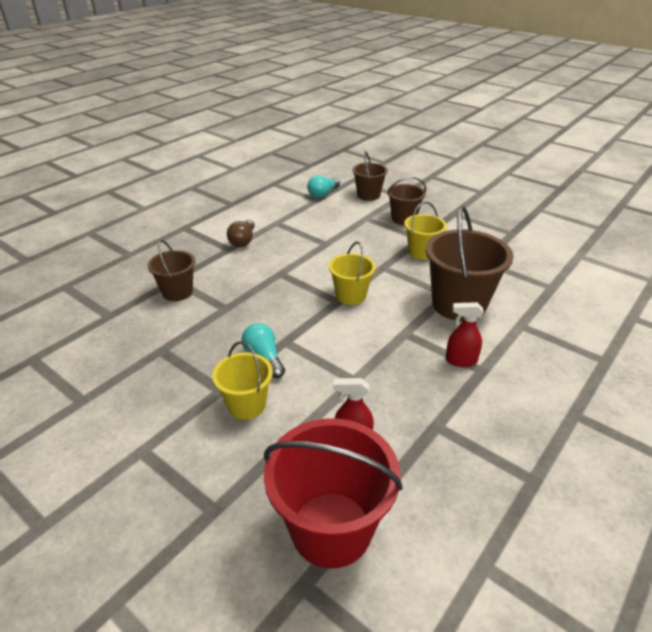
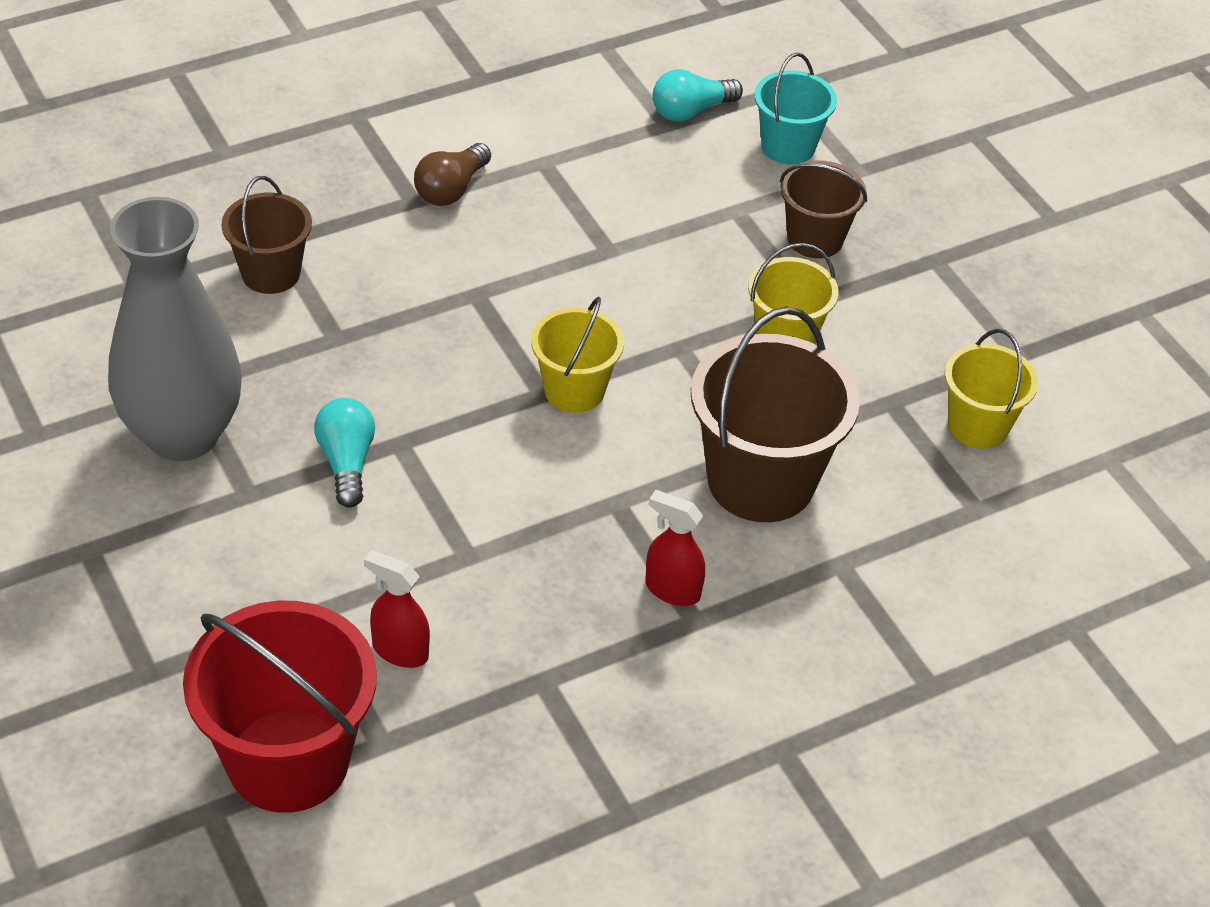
camera: 20 degrees right, 10 degrees up
yellow bucket [212,341,273,420] -> yellow bucket moved to [945,329,1038,449]
brown bucket [352,151,388,201] -> turquoise bucket [754,53,837,165]
none -> grey vase [108,197,242,461]

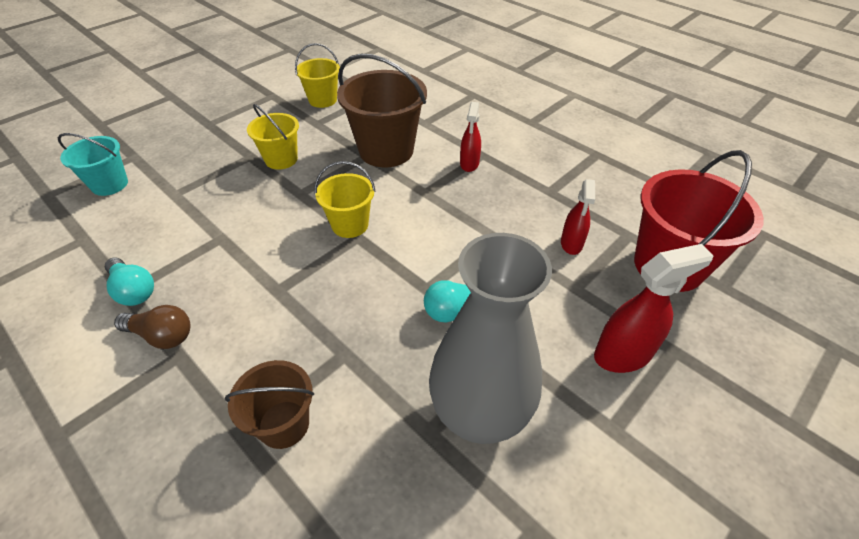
camera: 105 degrees left, 0 degrees up
turquoise light bulb [653,69,743,122] -> turquoise light bulb moved to [105,258,154,306]
brown bucket [780,160,867,258] -> none
none -> red spray bottle [594,244,714,373]

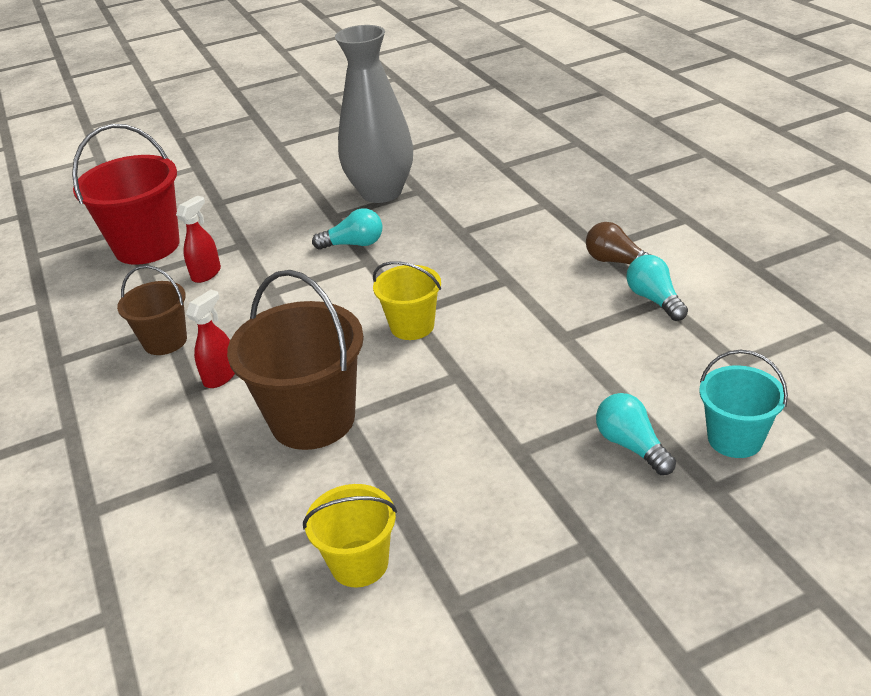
camera: 155 degrees left, 10 degrees down
brown bucket [225,360,314,449] -> brown bucket moved to [117,265,187,355]
yellow bucket [247,104,299,170] -> none
red spray bottle [594,244,714,373] -> none
none -> turquoise light bulb [596,393,676,475]

